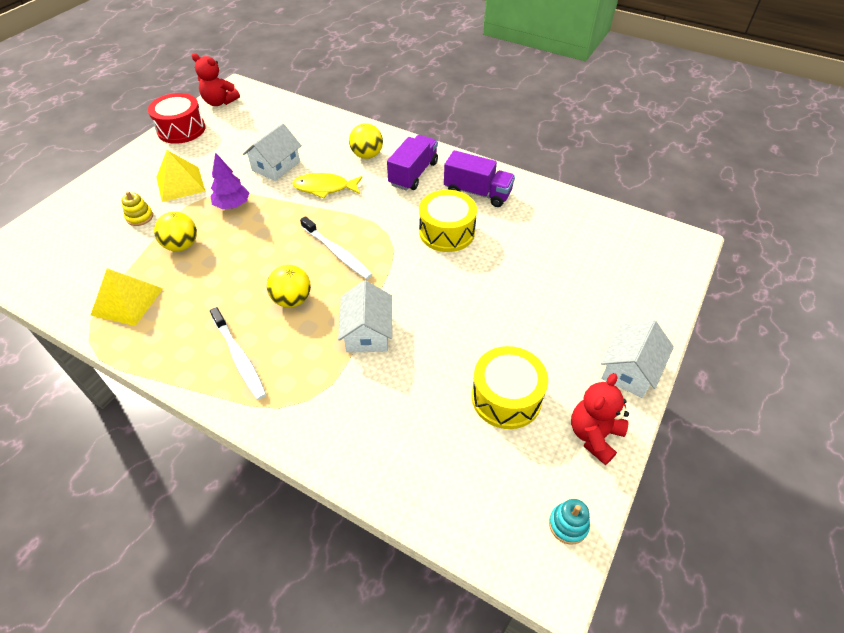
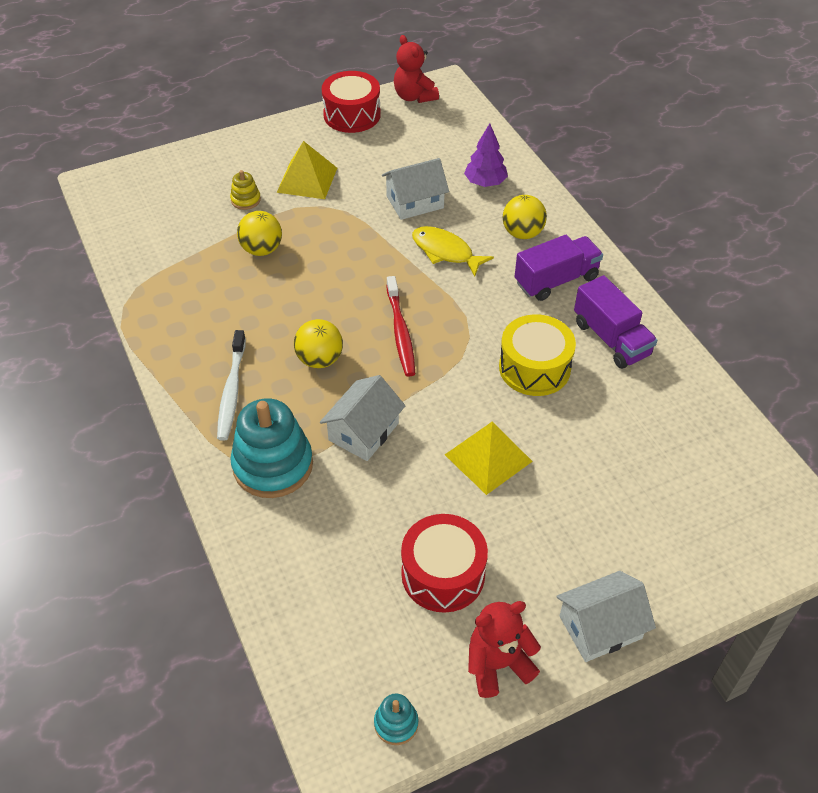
camera: 35 degrees right, 0 degrees up
yellow pyramid [91,268,163,326] -> yellow pyramid moved to [445,422,533,495]
purple tree [211,152,250,209] -> purple tree moved to [464,123,508,187]
white toothbrush [300,216,372,279] -> red toothbrush [386,276,415,377]
yellow drum [472,346,548,429] -> red drum [401,514,488,613]
none -> turquoise stacking toy [230,398,313,498]

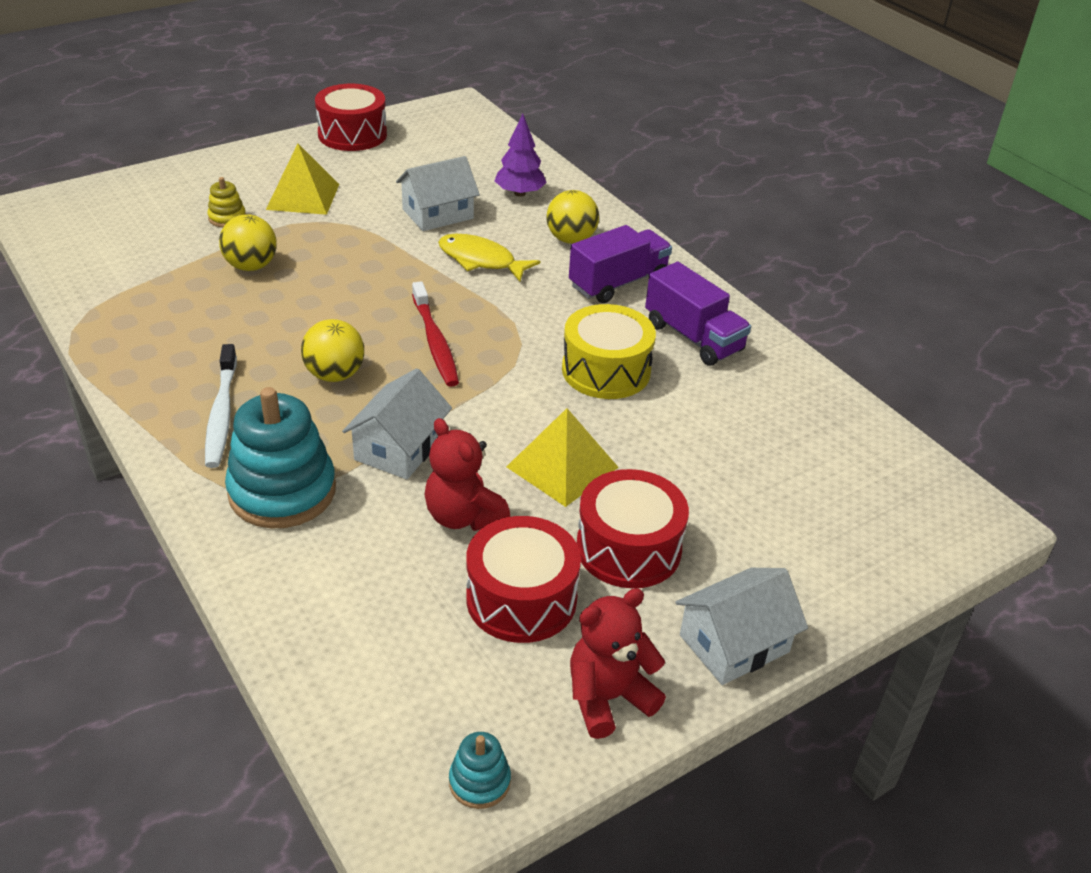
camera: 10 degrees left, 10 degrees down
red teddy bear [394,35,439,103] -> red teddy bear moved to [424,418,510,531]
none -> red drum [577,469,689,588]

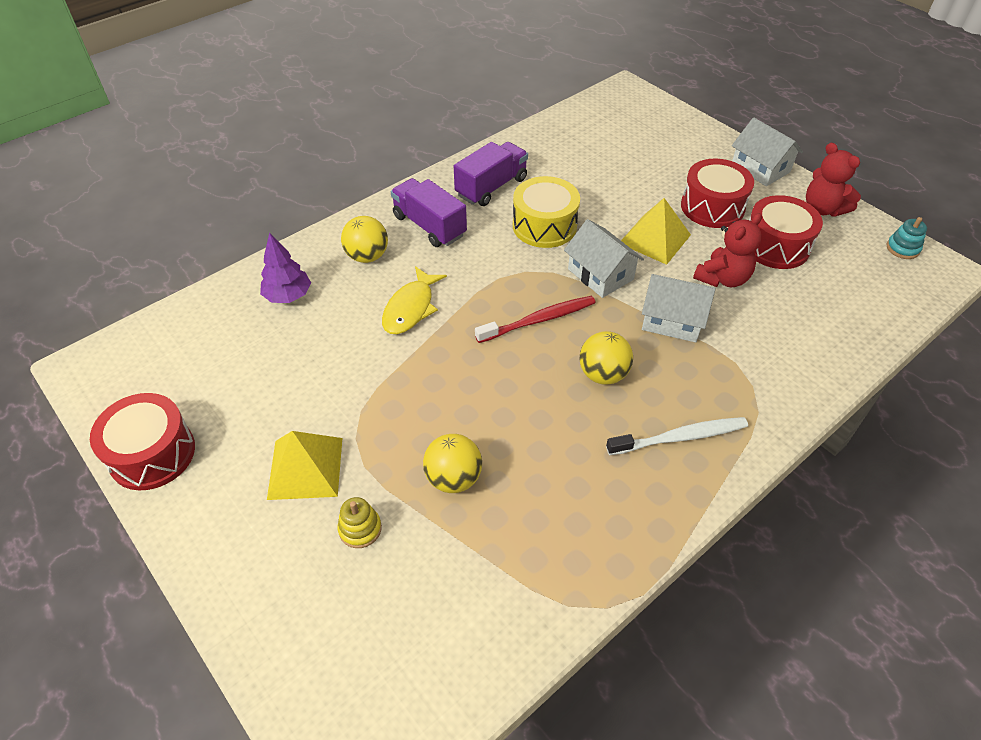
camera: 95 degrees left, 10 degrees up
turquoise stacking toy [225,387,336,528] -> none
white house [396,156,480,231] -> white house moved to [564,219,644,298]

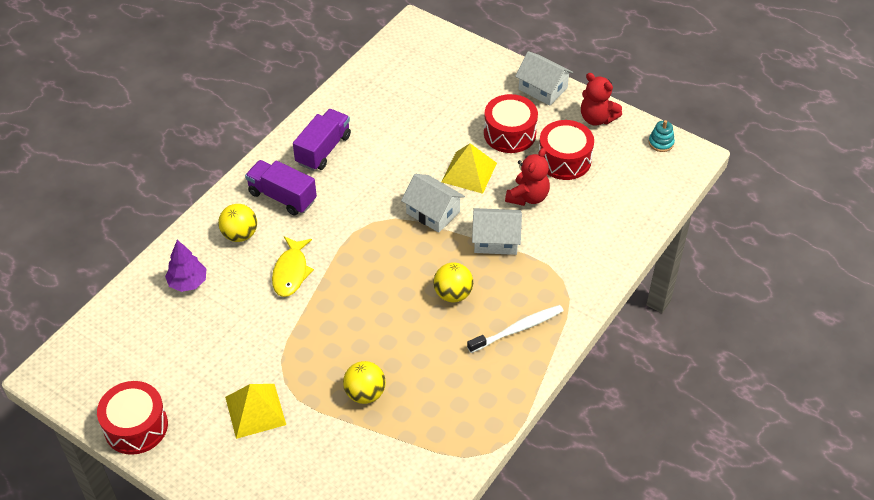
camera: 15 degrees left, 0 degrees up
yellow stacking toy [337,497,382,548] -> none
red toothbrush [475,296,596,343] -> none
yellow drum [513,176,580,248] -> none

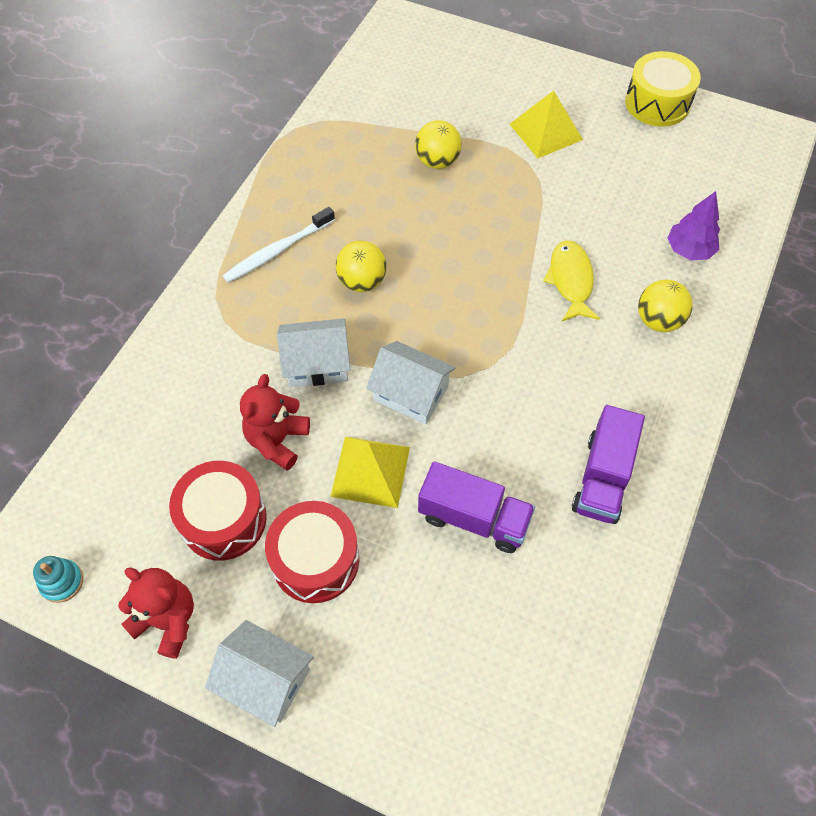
camera: 170 degrees right, 10 degrees up
red drum [97,381,168,455] -> yellow drum [625,51,701,127]
purple truck [245,160,317,215] -> purple truck moved to [418,461,535,553]

